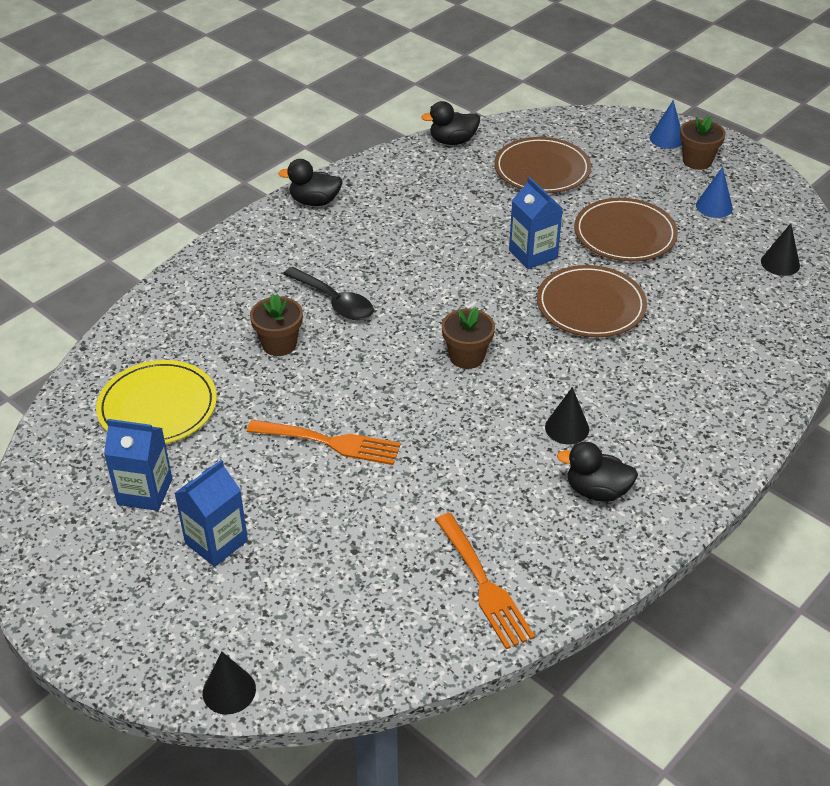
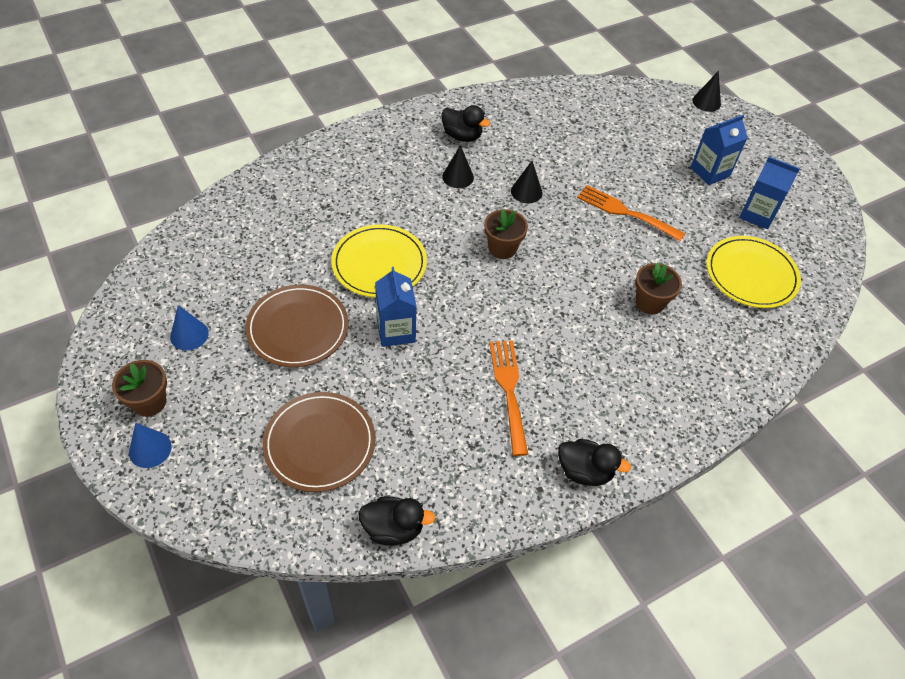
camera: 165 degrees left, 10 degrees up
black spoon [283,267,374,320] -> none
orange fork [435,513,535,649] -> orange fork moved to [490,340,528,456]
brown plate [537,265,647,337] -> yellow plate [332,225,427,298]
black cone [761,223,800,276] -> black cone moved to [511,161,543,203]

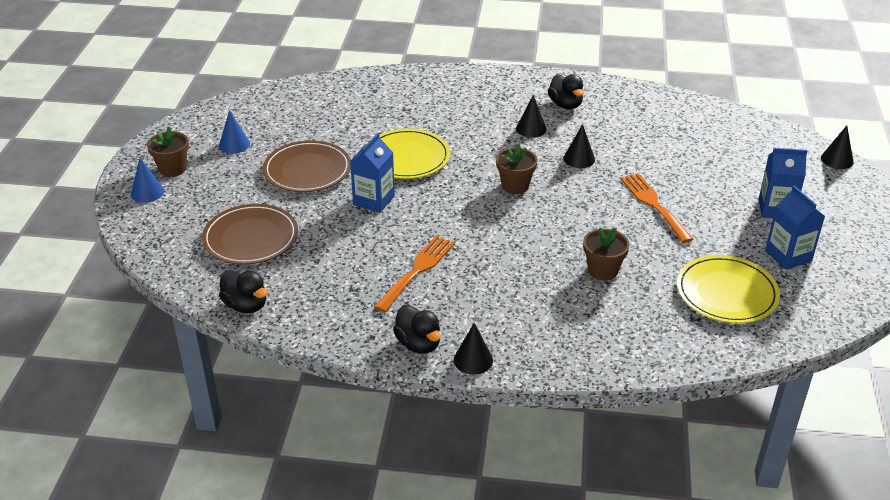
camera: 40 degrees right, 15 degrees down
none -> black cone [454,323,493,375]

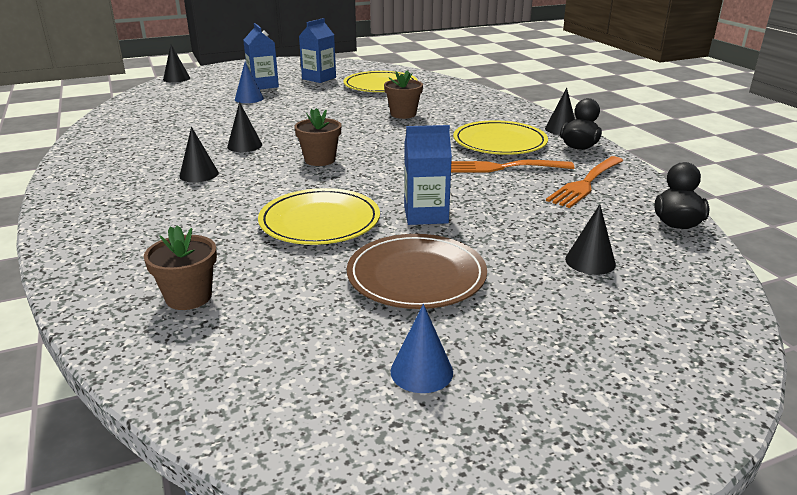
camera: 120 degrees left, 10 degrees down
blue cone [131,158,164,203] -> blue cone moved to [235,62,264,103]
brown flower pot [147,127,189,177] -> brown flower pot moved to [144,225,217,310]
brown plate [202,204,298,265] -> black cone [565,204,616,275]
black duck [548,74,584,109] -> none
orange fork [620,173,693,243] -> orange fork moved to [546,156,623,208]
none -> yellow plate [453,120,548,155]

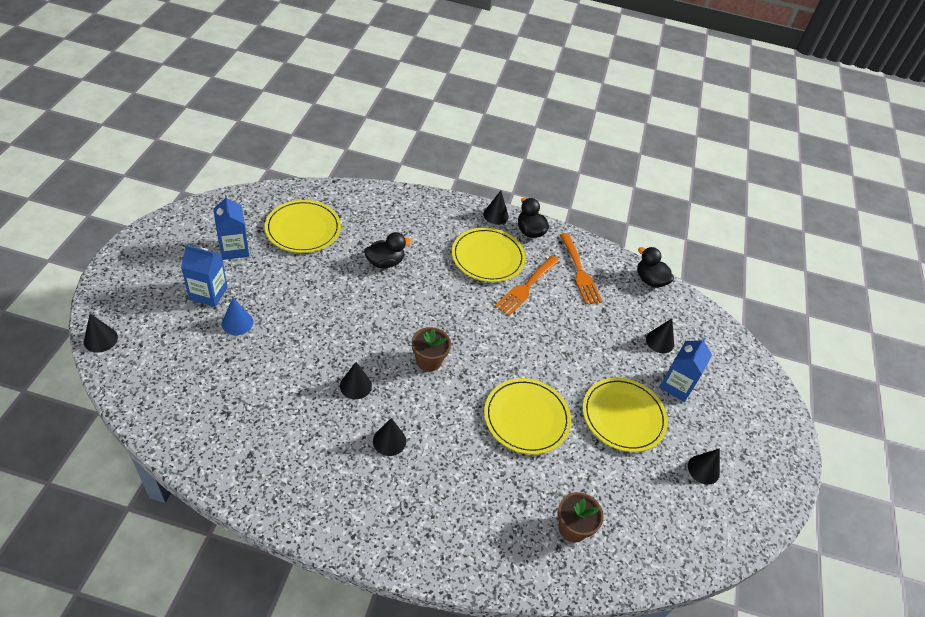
camera: 60 degrees left, 20 degrees up
brown plate [347,234,487,309] -> yellow plate [583,377,668,452]
brown flower pot [384,70,423,119] -> black duck [364,232,412,268]
blue cone [390,304,453,393] -> black cone [688,448,720,485]
blue carton [404,125,452,225] -> blue carton moved to [659,337,712,402]

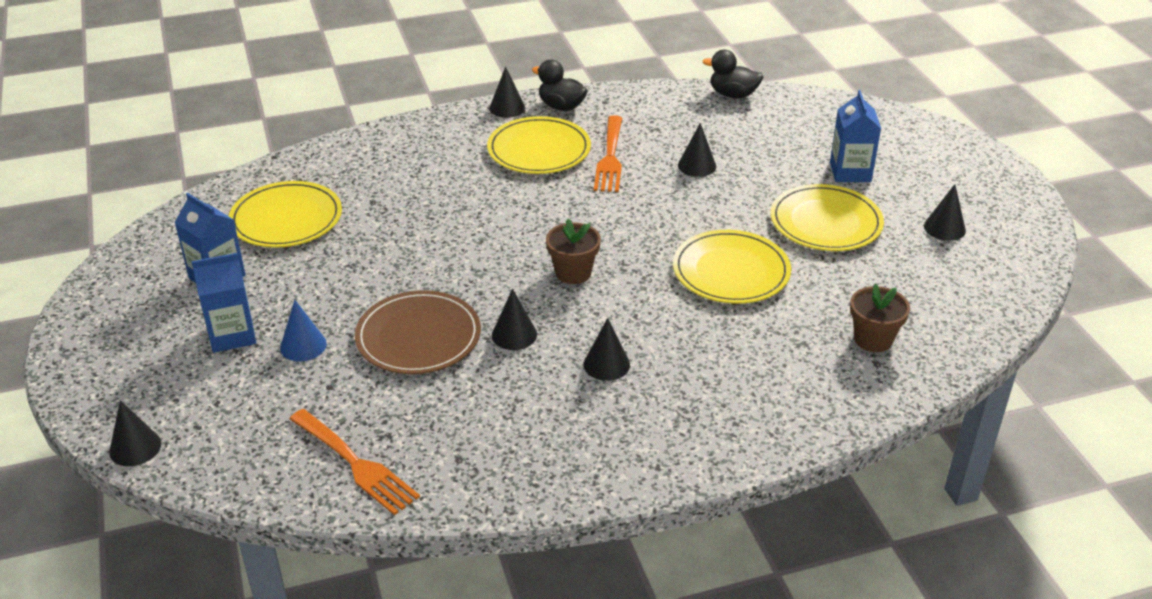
camera: 25 degrees left, 10 degrees down
black duck [364,232,412,268] -> none
orange fork [560,233,602,304] -> orange fork moved to [290,409,420,515]
black cone [646,319,674,353] -> black cone moved to [678,123,716,177]
none -> brown plate [355,290,481,374]

